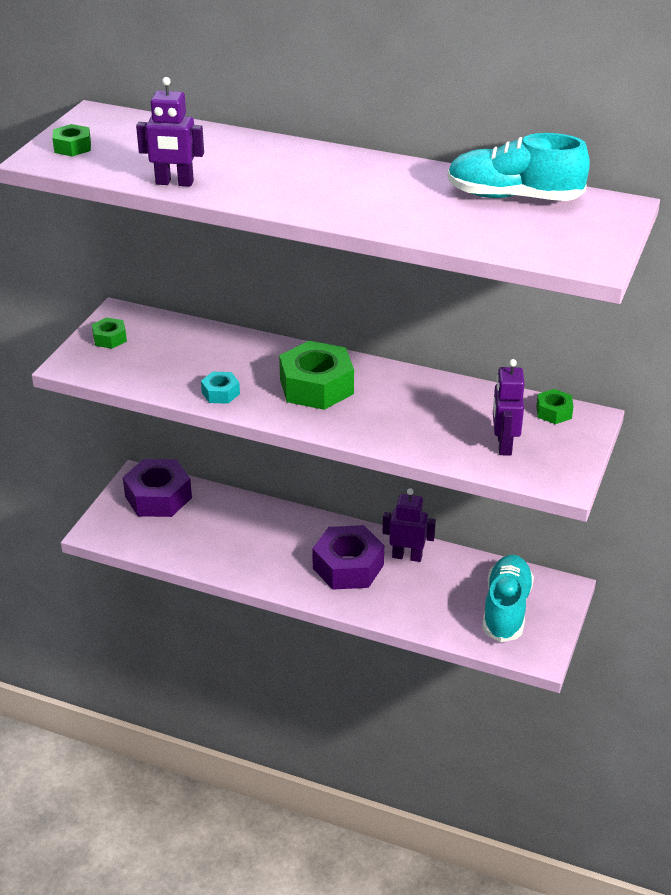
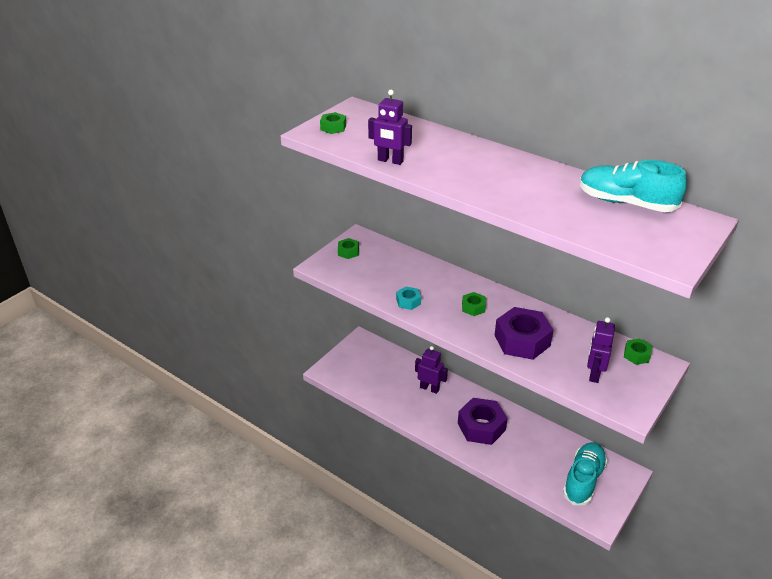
camera: 15 degrees right, 0 degrees up
purple nut [123,459,192,517] -> purple nut moved to [494,307,553,360]
green nut [279,341,354,410] -> green nut [462,292,486,316], size x0.49
purple robot [382,488,436,562] -> purple robot moved to [415,346,448,394]

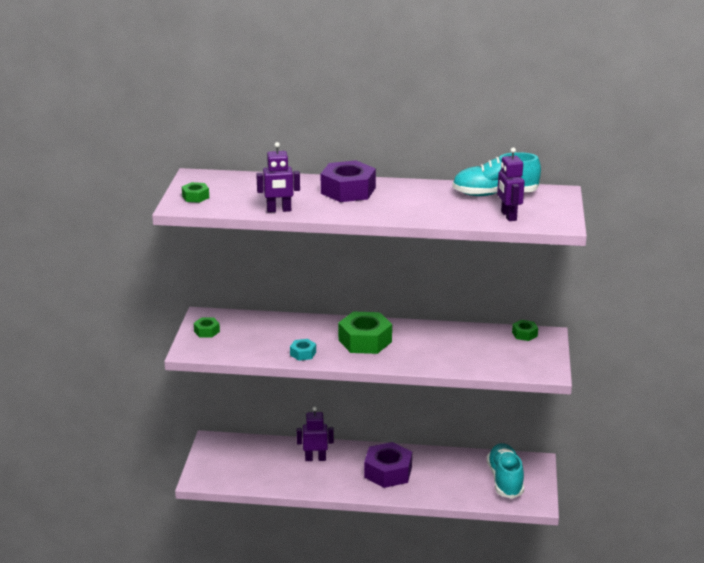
camera: 30 degrees left, 10 degrees down
green nut [462,292,486,316] -> green nut [338,311,392,354], size x2.05
purple nut [494,307,553,360] -> purple nut moved to [321,160,376,202]
purple robot [587,317,615,383] -> purple robot moved to [497,147,525,221]

